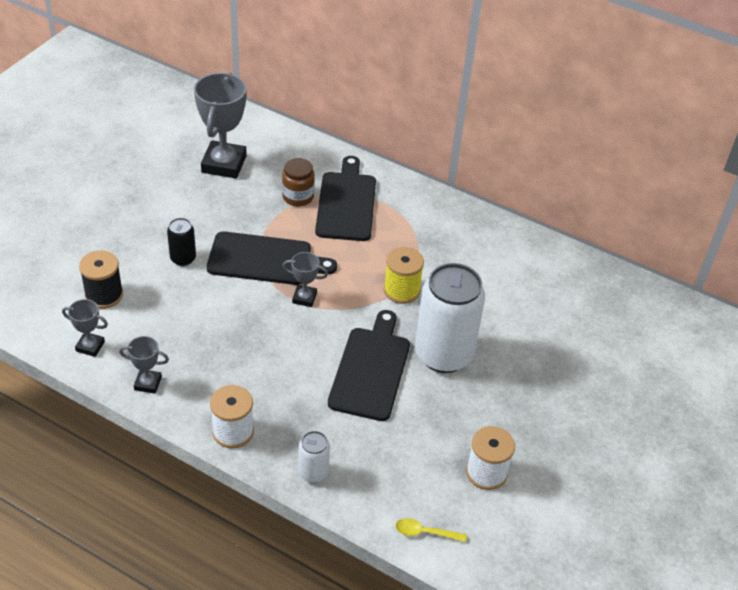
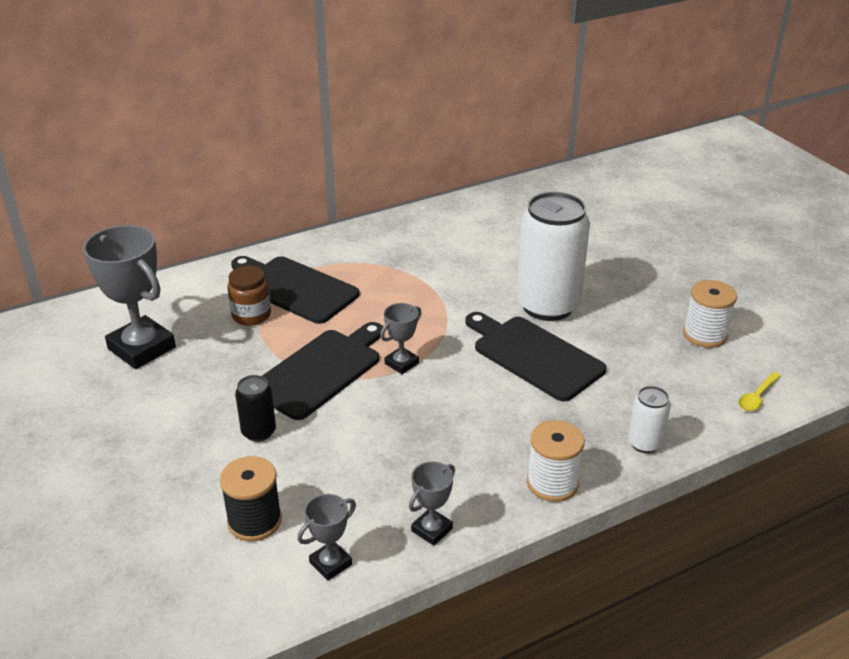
camera: 55 degrees left, 10 degrees down
yellow spool [384,247,424,304] -> none

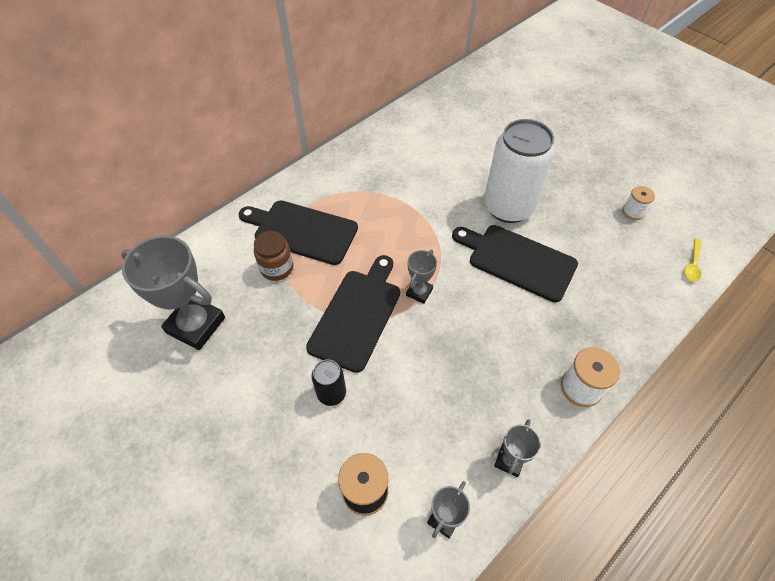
camera: 15 degrees left, 20 degrees up
white can [628,386,671,453] -> none
white spool [683,280,737,348] -> white spool [622,186,655,220], size x0.65

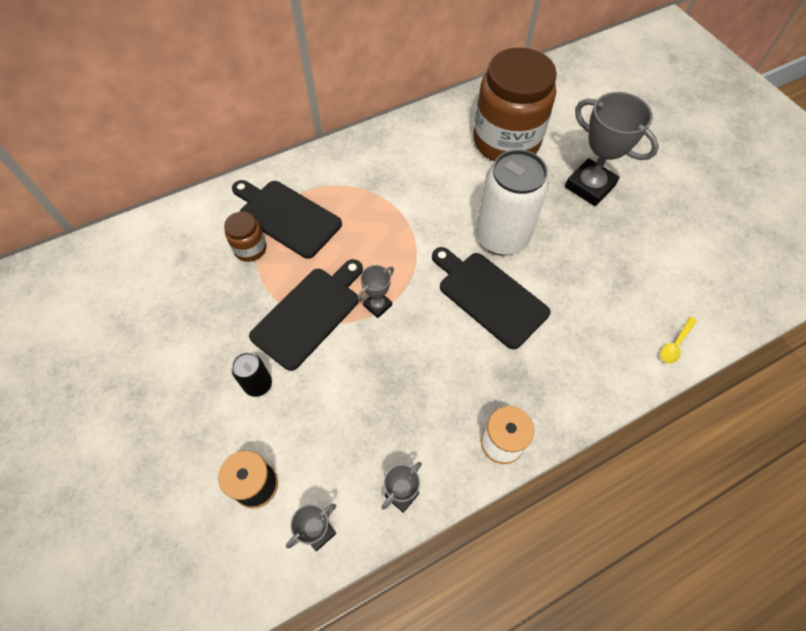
camera: 15 degrees right, 5 degrees up
grey trophy [121,236,225,350] -> grey trophy moved to [565,92,659,206]
white spool [622,186,655,220] -> none
none -> brown jar [474,48,557,161]

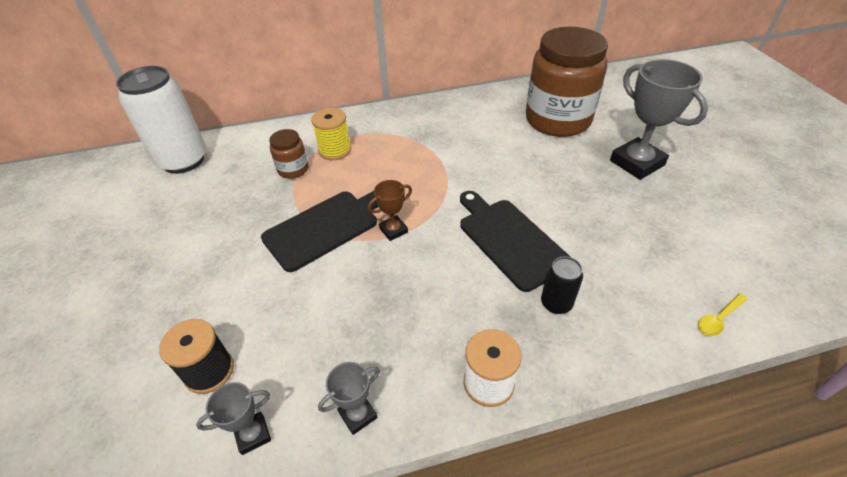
camera: 15 degrees right, 15 degrees down
black cutting board [232,180,342,259] -> yellow spool [311,108,351,160]
black can [232,352,272,397] -> black can moved to [541,256,583,314]
grey trophy [358,265,394,318] -> brown trophy [368,180,412,241]
white can [476,149,549,256] -> white can moved to [116,66,206,174]

